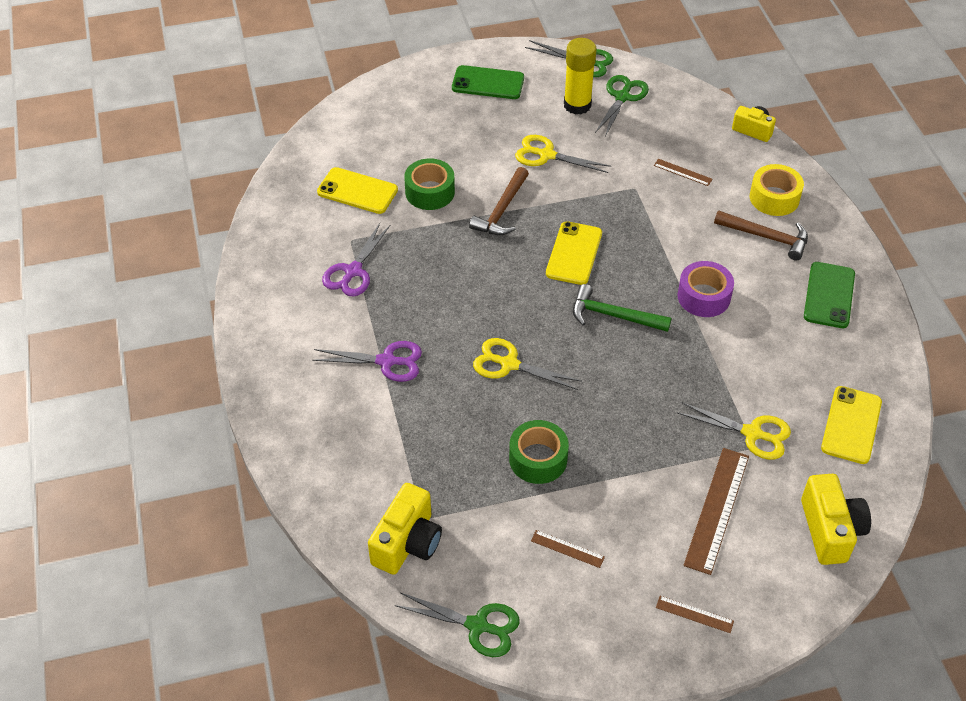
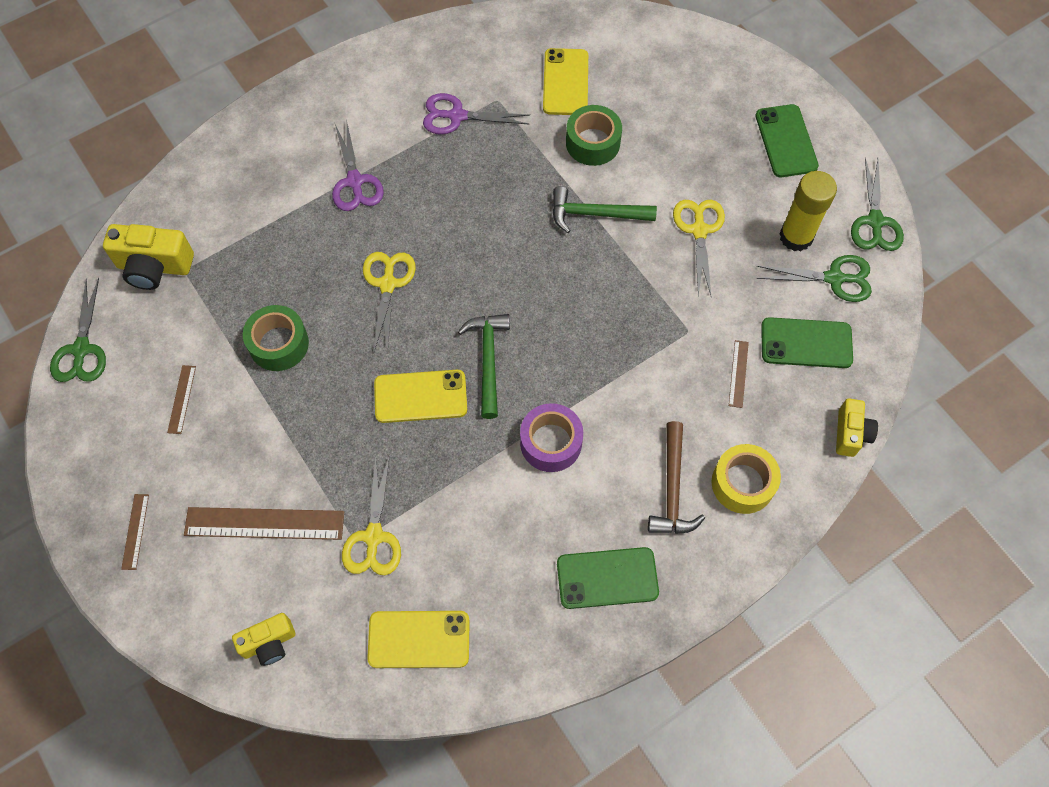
camera: 70 degrees right, 15 degrees up
brown hammer [469,167,529,235] -> green hammer [553,186,657,233]
yellow phone [546,221,602,285] -> yellow phone moved to [374,370,467,423]
yellow camera [801,474,871,565] -> yellow camera [232,613,295,666], size x0.63
none -> green phone [761,317,853,368]

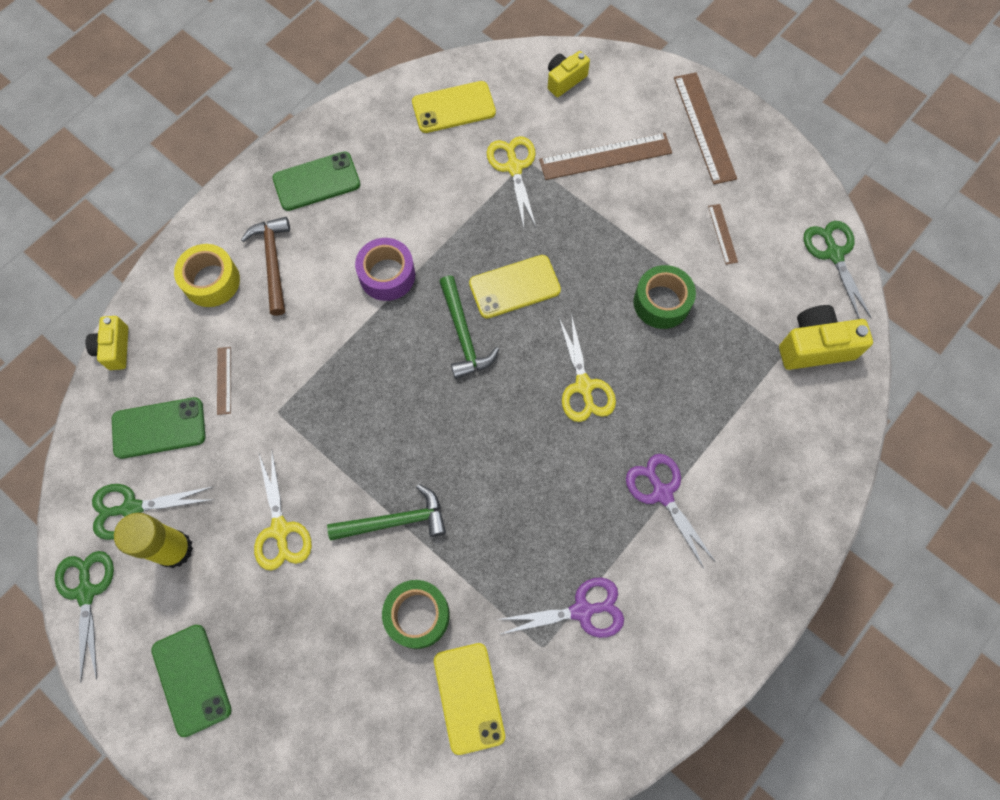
camera: 165 degrees right, 5 degrees up
brown ruler [121,494,149,570] -> brown ruler [674,72,737,184], size x2.02

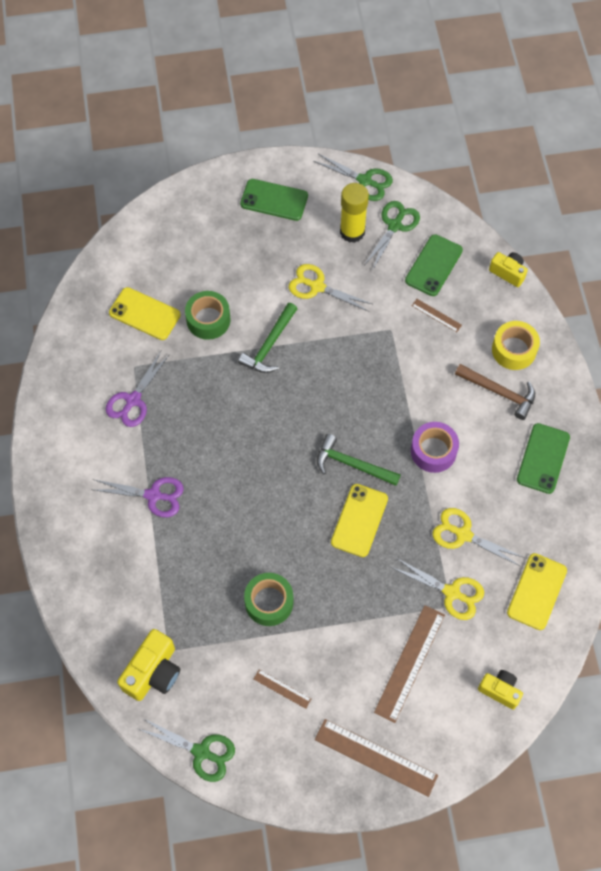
camera: 130 degrees right, 5 degrees down
yellow camera [548,51,590,97] -> yellow camera turned 60 degrees counterclockwise [478,670,523,710]
yellow scissors [558,314,616,422] -> yellow scissors moved to [432,508,525,567]

